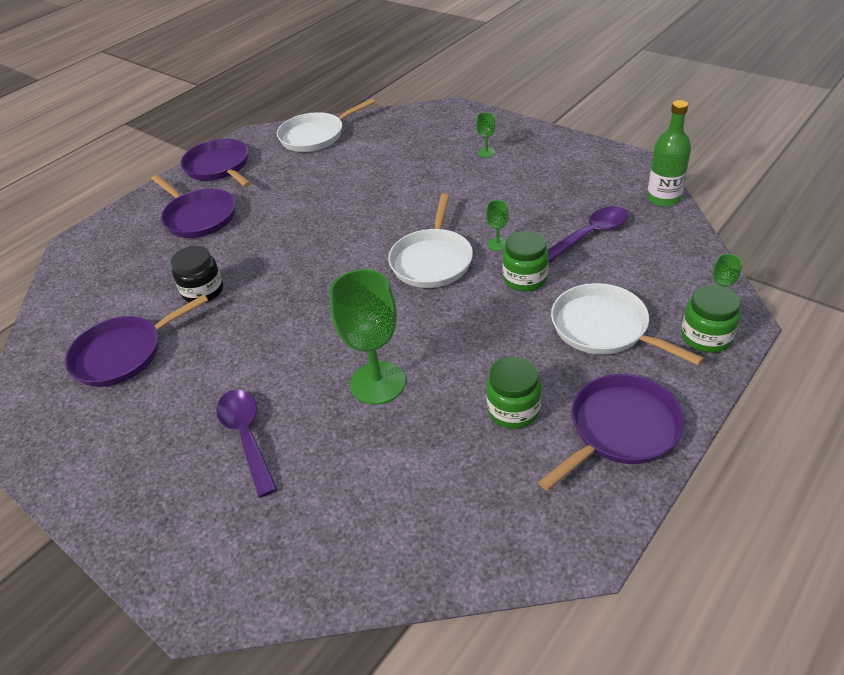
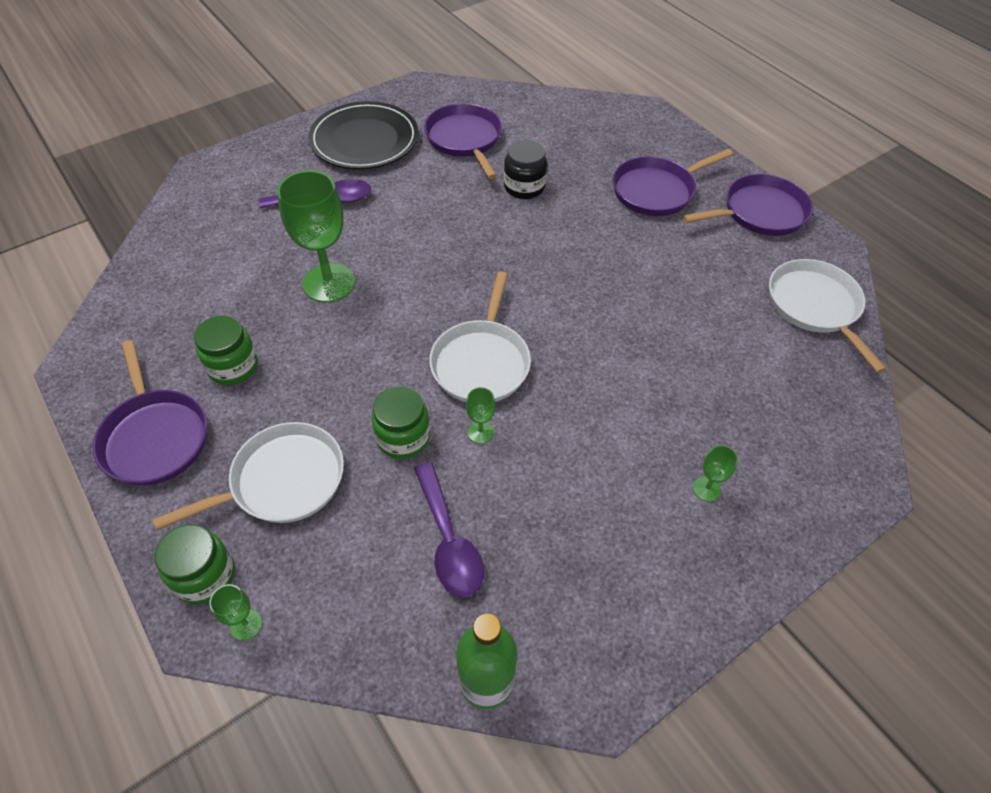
camera: 100 degrees right, 10 degrees up
white pan [388,194,473,288] -> white pan turned 105 degrees counterclockwise [429,271,531,402]
none -> black plate [308,101,419,169]

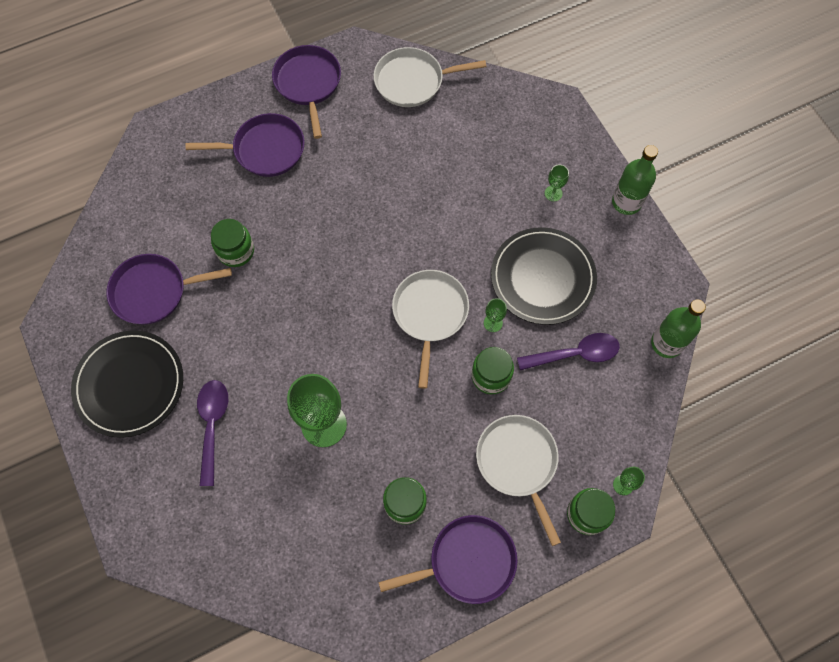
camera: 80 degrees left, 15 degrees up
white pan [429,271,531,402] -> white pan turned 105 degrees counterclockwise [392,270,469,389]
black jar [504,140,547,199] -> green jar [211,219,254,267]
purple pan [612,149,733,216] -> purple pan turned 75 degrees counterclockwise [185,113,305,177]
none -> black plate [491,227,597,325]
none -> green bottle [612,145,658,215]

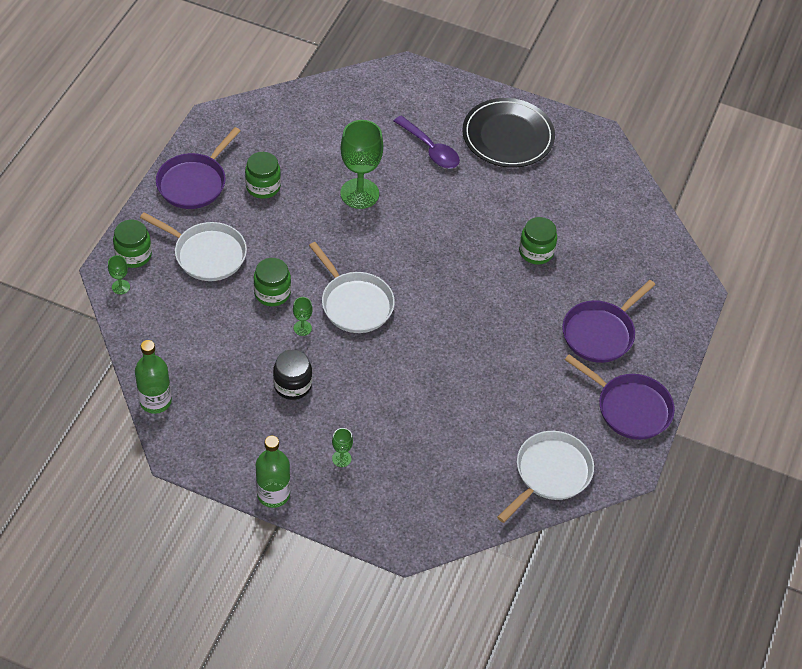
camera: 135 degrees right, 15 degrees down
purple pan [106,254,232,325] -> none
black plate [491,227,597,325] -> black jar [273,350,312,400]
purple spoon [517,333,620,370] -> none

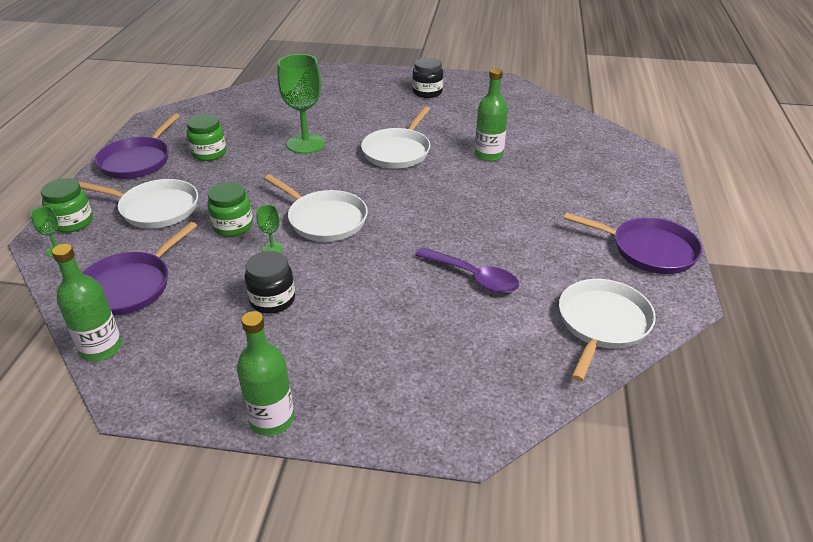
camera: 10 degrees left, 15 degrees down
green goblet [332,428,353,467] -> none
purple spoon [394,116,460,168] -> purple spoon moved to [415,247,519,293]
black plate [462,98,555,168] -> black jar [412,57,443,98]
green jar [519,217,557,265] -> green bottle [475,68,508,161]
purple pan [562,280,655,363] -> purple pan moved to [82,222,197,316]
none -> white pan [361,106,430,168]

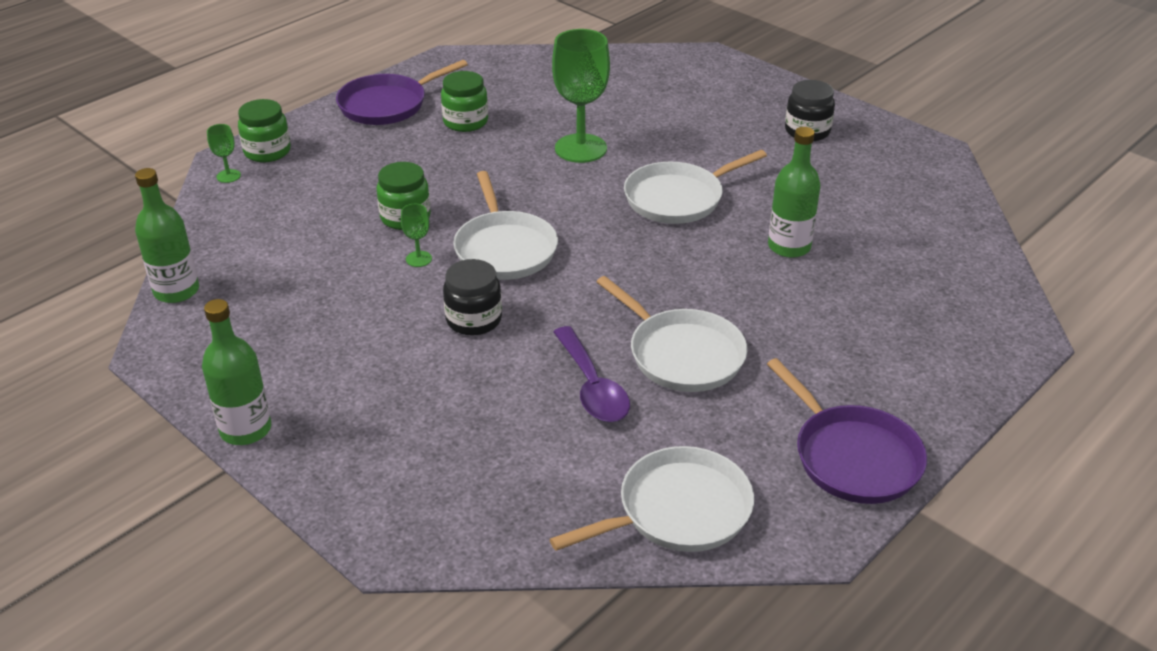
camera: 35 degrees right, 0 degrees up
white pan [79,179,198,228] -> white pan moved to [597,276,747,392]
purple pan [82,222,197,316] -> none
black jar [245,251,295,314] -> black jar moved to [443,259,502,335]

